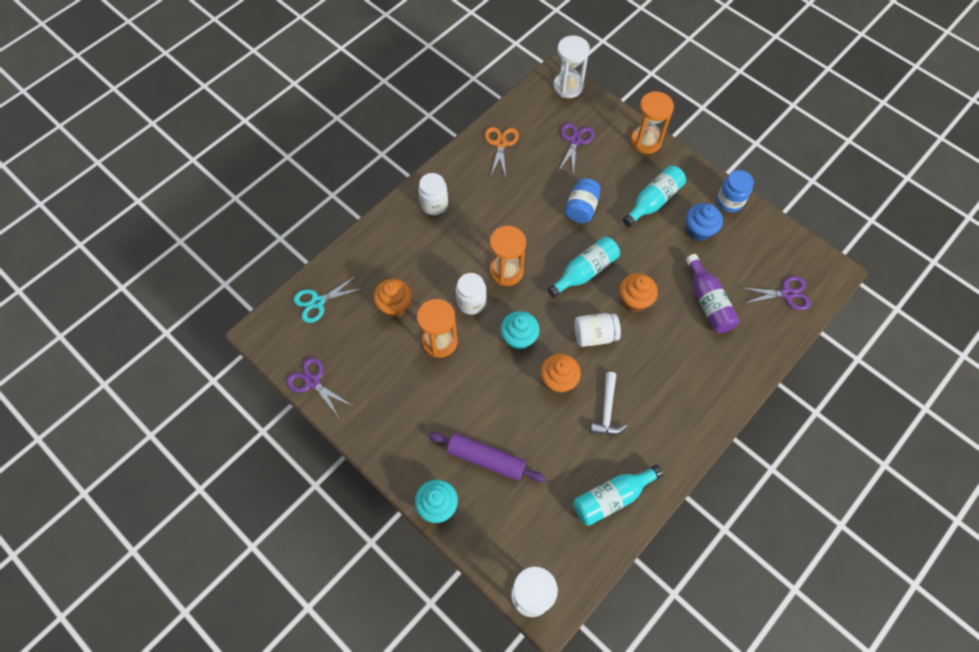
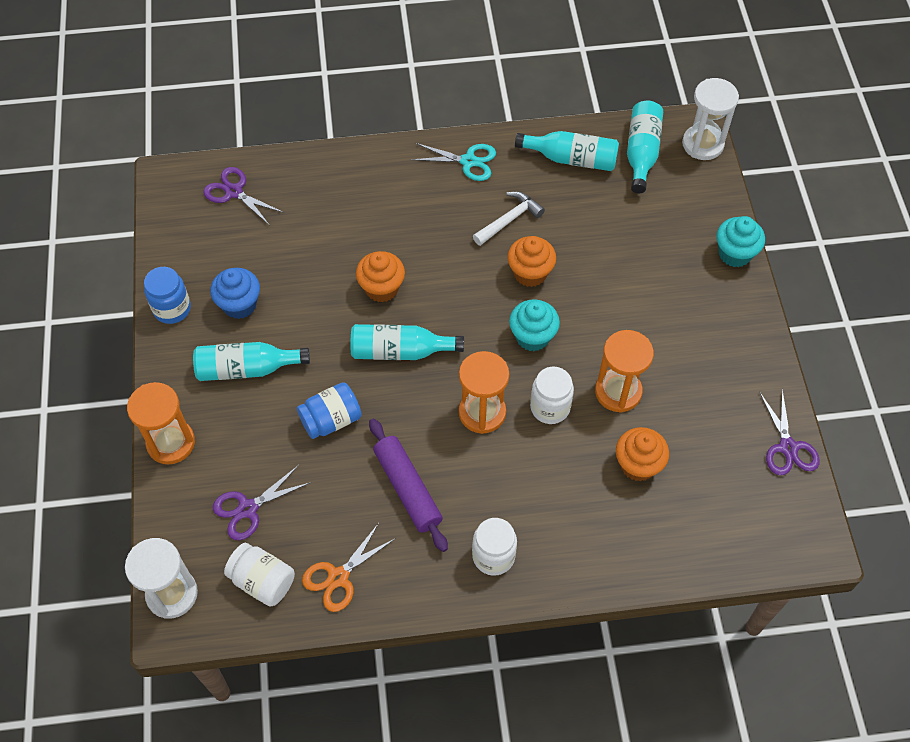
camera: 140 degrees left, 5 degrees down
turquoise scissors [293,275,364,323] -> turquoise scissors moved to [411,143,496,181]
purple rolling pin [428,432,545,482] -> purple rolling pin moved to [369,419,448,552]
white jar [575,313,621,347] -> white jar moved to [224,543,295,607]
purple bottle [686,254,740,333] -> none
none -> turquoise bottle [627,100,663,193]

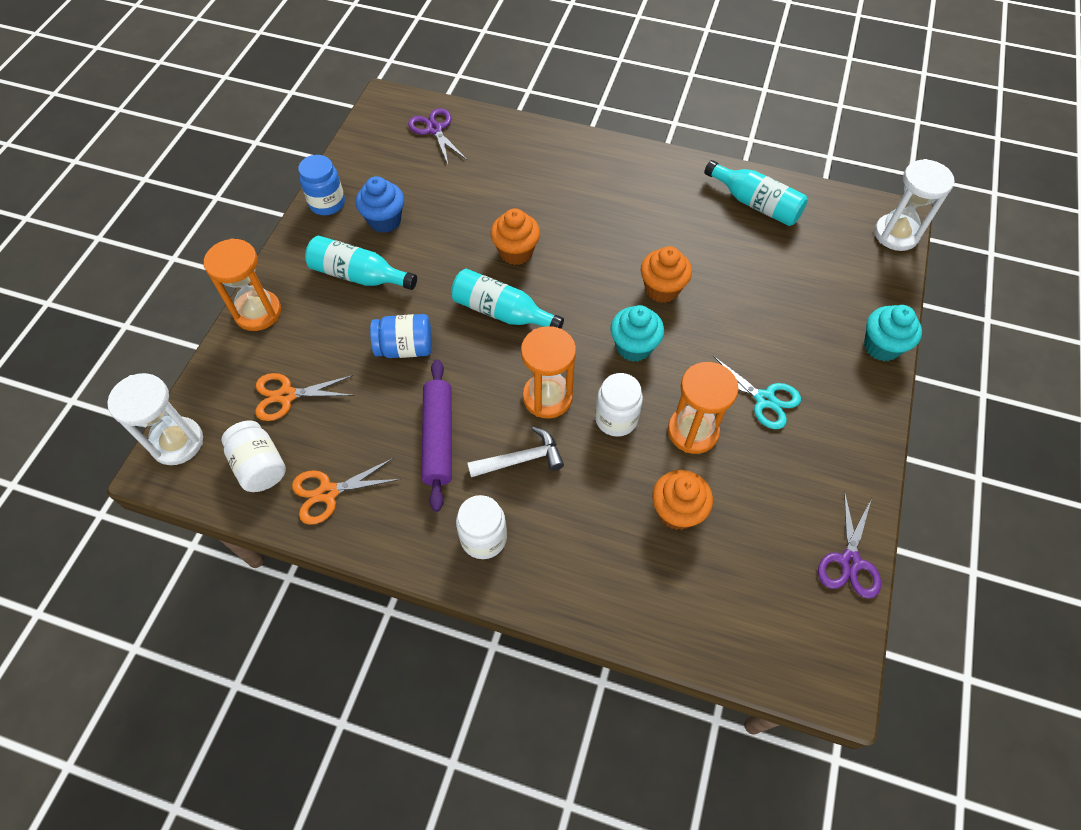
camera: 25 degrees right, 0 degrees up
purple scissors [213,465,311,540] -> orange scissors [255,373,354,421]
turquoise scissors [411,143,496,181] -> turquoise scissors moved to [713,356,801,429]
white hammer [473,191,545,246] -> white hammer moved to [467,427,564,477]
turquoise bottle [627,100,663,193] -> none

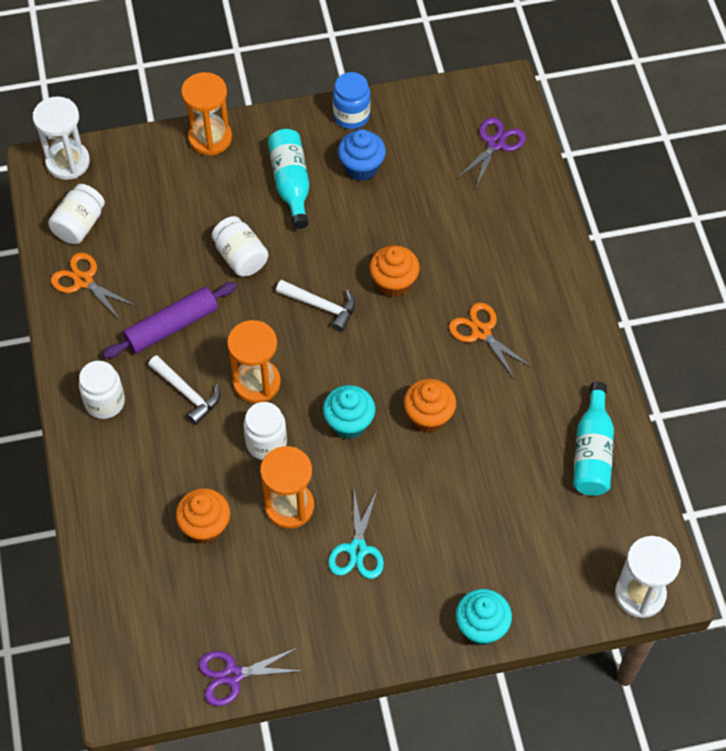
camera: 60 degrees right, 0 degrees up
orange scissors [255,373,354,421] -> orange scissors moved to [449,302,533,379]
blue jar [370,314,432,358] -> white jar [212,216,268,277]
turquoise bottle [451,269,564,329] -> white hammer [276,280,355,332]

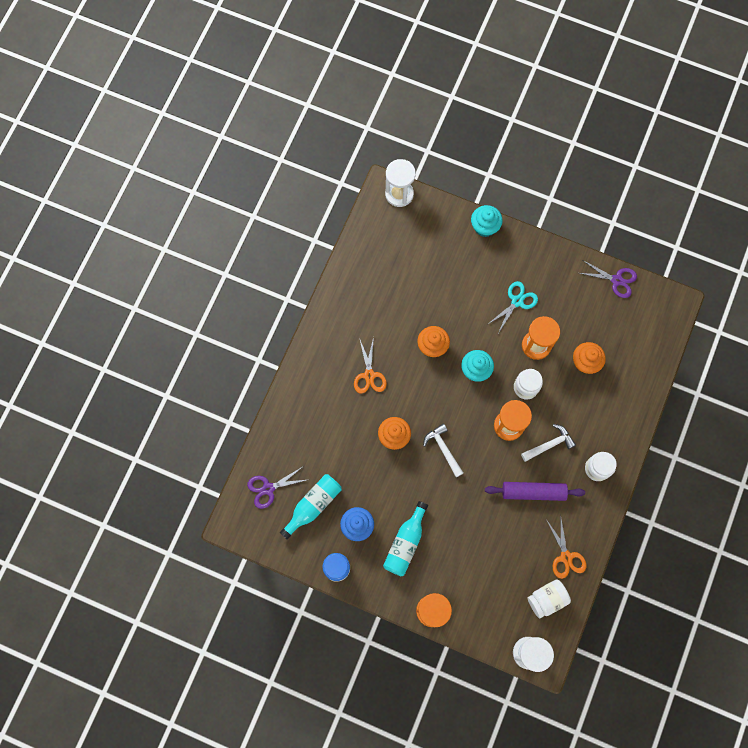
camera: 145 degrees left, 15 degrees up
white hammer [148,355,221,425] -> white hammer turned 75 degrees clockwise [521,424,576,462]
white jar [212,216,268,277] -> none
turquoise bottle [573,382,614,496] -> turquoise bottle moved to [280,474,342,540]

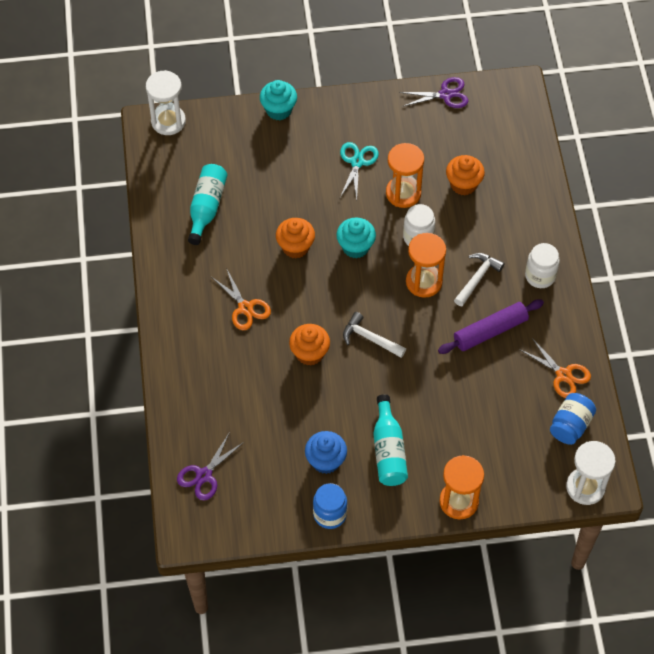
camera: 30 degrees left, 15 degrees down
turquoise bottle [280,474,342,540] -> turquoise bottle moved to [188,164,228,245]
white jar [527,580,571,618] -> blue jar [550,393,596,445]

